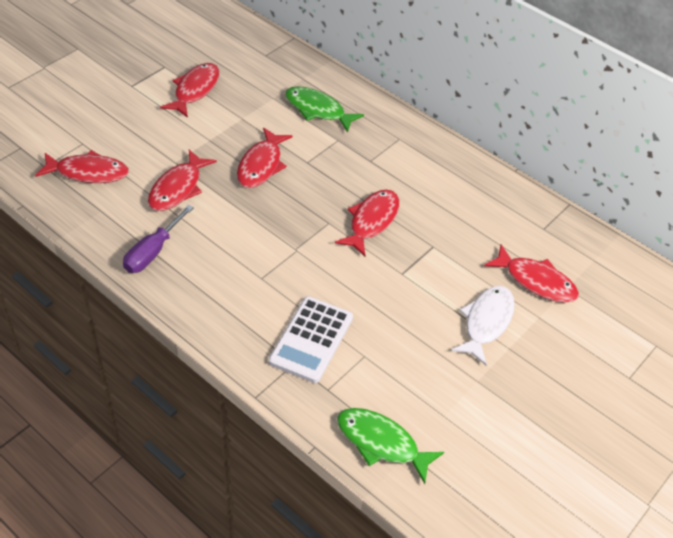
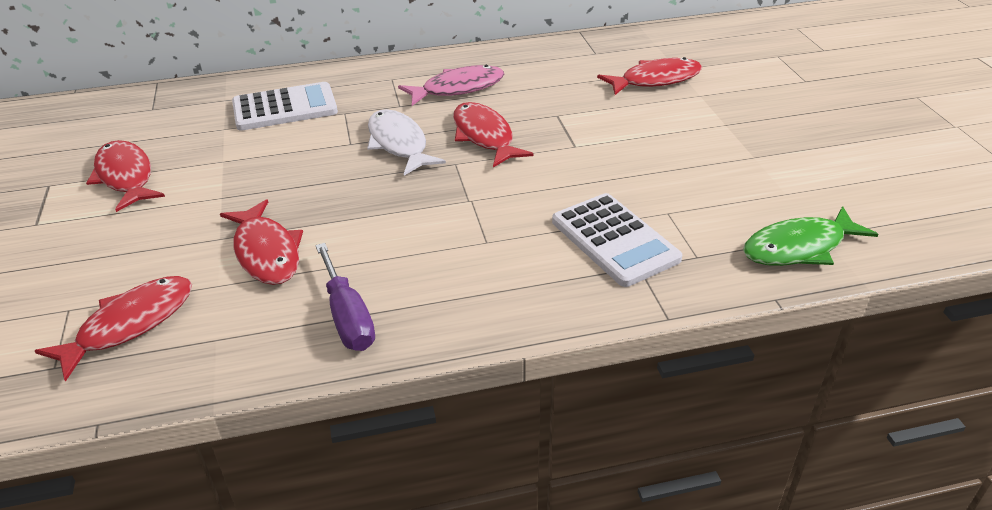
camera: 50 degrees left, 10 degrees down
red fish [237,127,292,188] -> none
green fish [285,86,364,132] -> white calculator [232,82,338,131]
white fish [451,286,515,365] -> white fish moved to [367,109,446,176]
none -> pink fish [398,65,504,106]

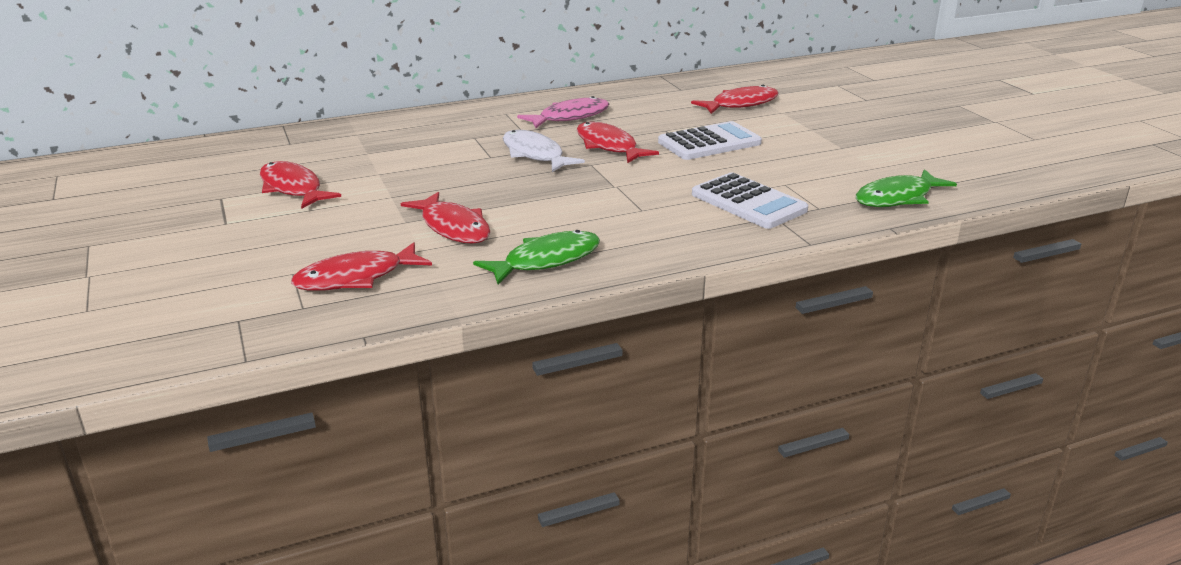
camera: 10 degrees left, 10 degrees down
red fish [35,276,192,382] -> red fish turned 150 degrees counterclockwise [291,242,432,291]
white calculator [232,82,338,131] -> white calculator moved to [658,121,762,160]
purple screwdriver [315,243,375,351] -> green fish [473,230,600,284]

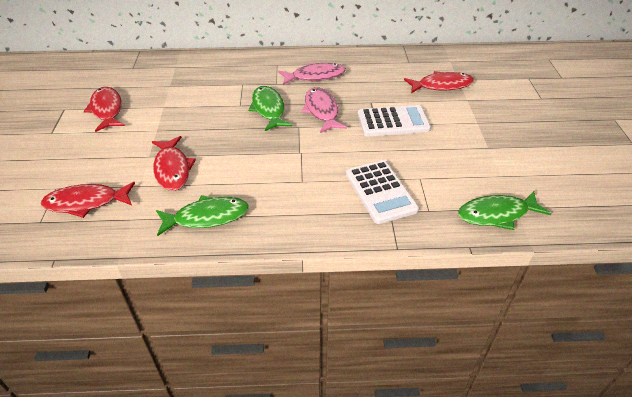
camera: 20 degrees right, 15 degrees up
white fish [503,130,585,172] -> green fish [248,86,292,131]
red fish [577,122,659,163] -> pink fish [302,87,347,133]

